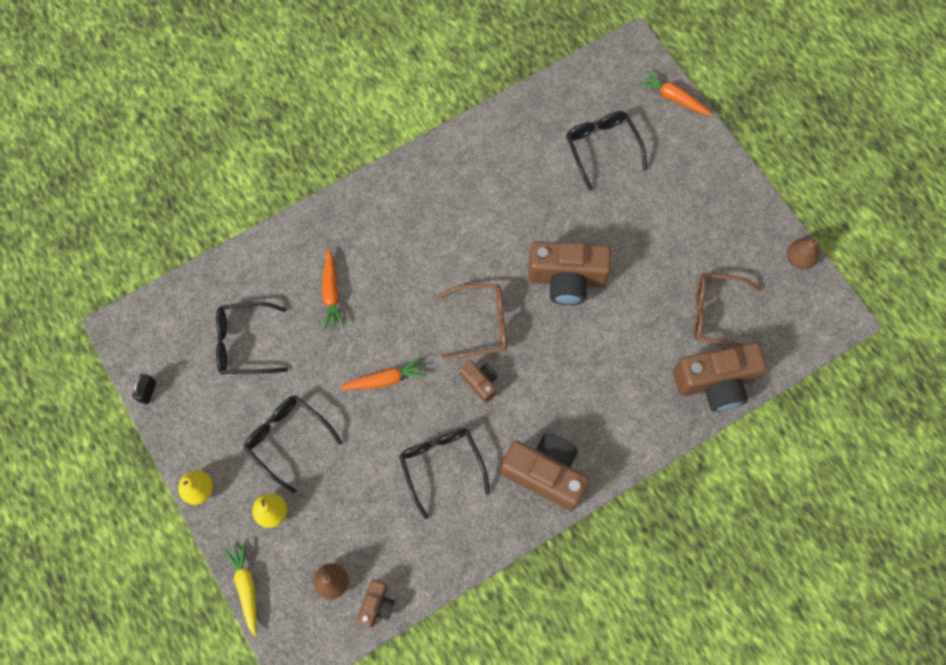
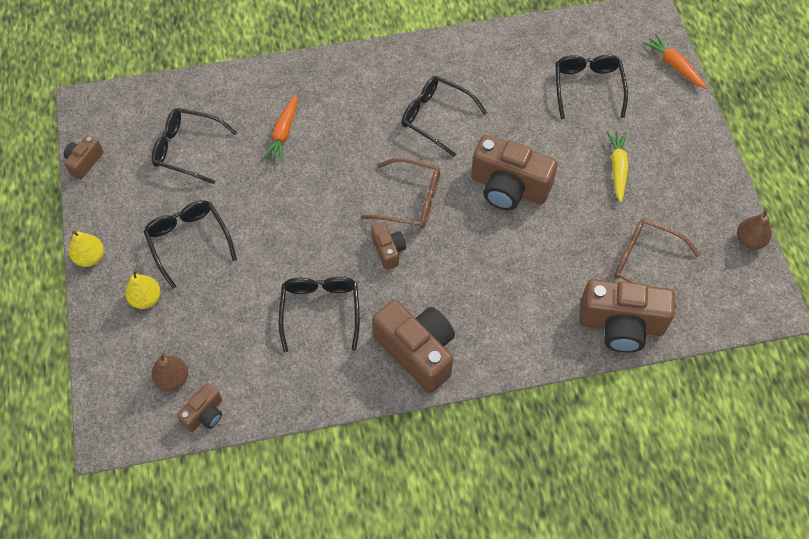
camera: 20 degrees right, 10 degrees down
black padlock [132,374,156,404] -> brown camera [64,135,104,180]
yellow carrot [224,542,257,637] -> yellow carrot moved to [607,131,628,203]
orange carrot [340,357,427,390] -> none
none -> black glasses [401,76,487,157]

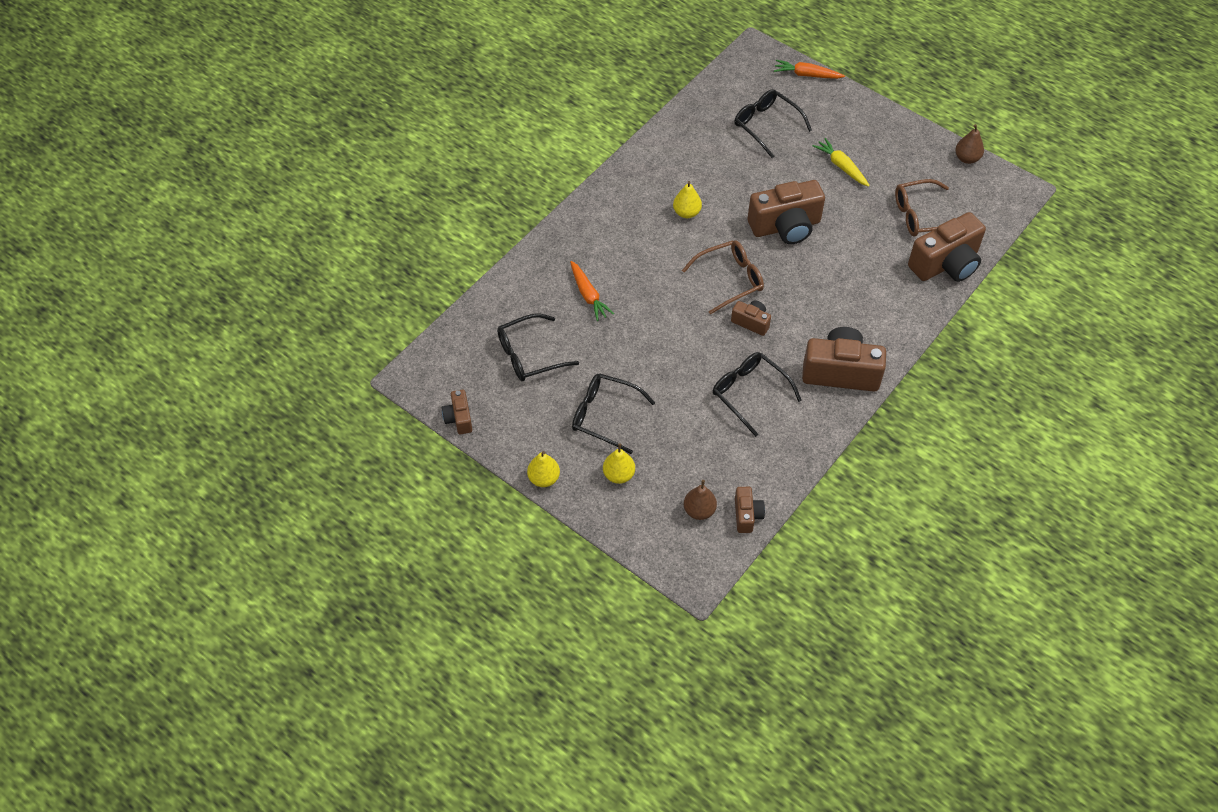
camera: 40 degrees left, 5 degrees down
black glasses [401,76,487,157] -> yellow pear [673,181,702,218]

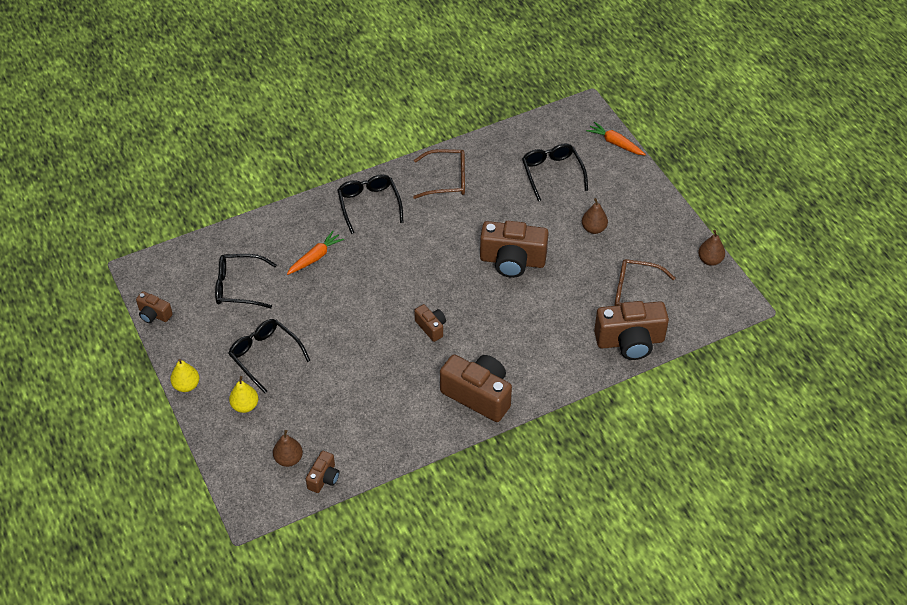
camera: 25 degrees right, 5 degrees down
brown camera [442,389,472,434] -> brown camera turned 75 degrees counterclockwise [136,291,173,323]
orange carrot [570,261,614,321] -> orange carrot turned 135 degrees counterclockwise [287,231,344,275]
yellow pear [673,181,702,218] -> none
brown glasses [682,240,764,315] -> brown glasses moved to [413,149,465,199]
black glasses [713,352,802,437] -> black glasses moved to [337,174,404,234]
yellow carrot [813,138,870,187] -> brown pear [582,198,608,234]

